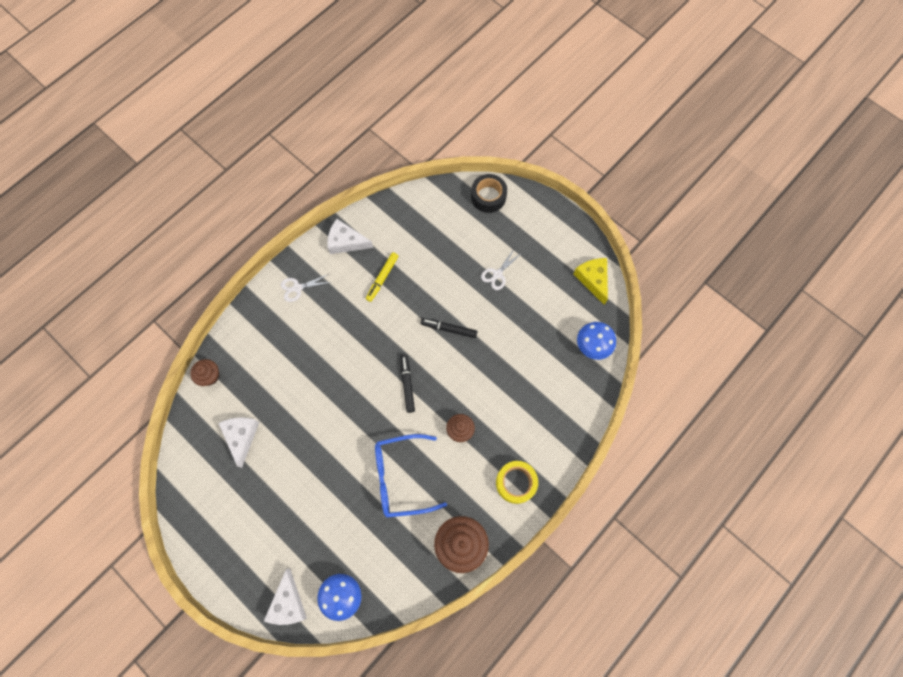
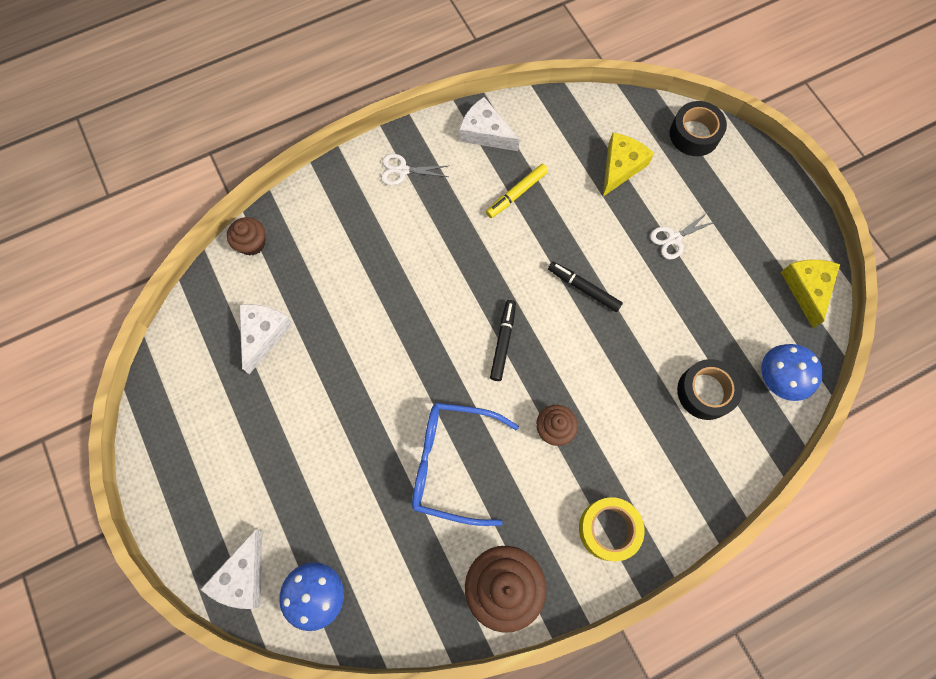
camera: 20 degrees right, 0 degrees up
none -> yellow cheese [603,133,654,196]
none -> black tape [677,359,743,420]

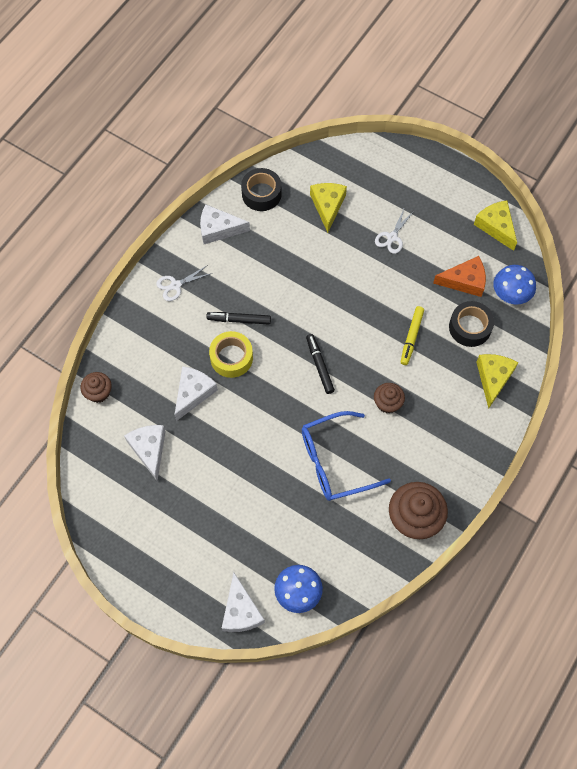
camera: 30 degrees left, 5 degrees down
yellow marker [486,164,548,218] -> yellow marker moved to [401,306,424,365]
black marker [548,262,623,312] -> black marker moved to [206,312,271,324]
yellow tape [579,497,645,561] -> yellow tape moved to [209,331,253,378]
black tape [670,101,727,156] -> black tape moved to [241,168,282,211]
none -> white cheese [175,366,218,421]
none -> orange cheese [433,256,486,297]
none -> yellow cheese [476,354,518,408]

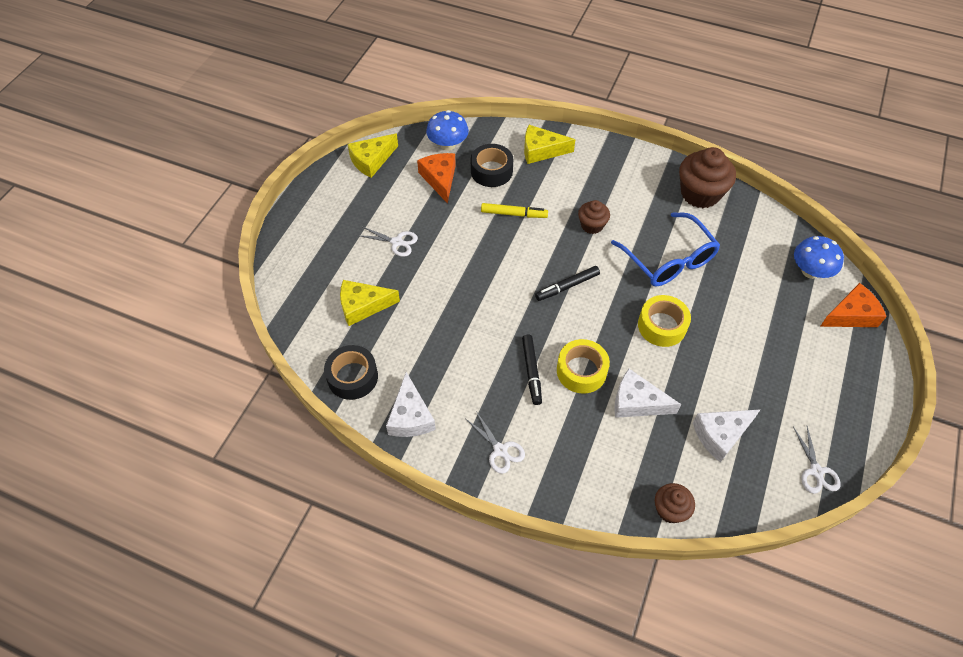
camera: 100 degrees left, 10 degrees down
white cheese [222,572,265,632] -> orange cheese [820,283,887,327]
none -> yellow tape [638,295,691,347]
none -> white scissors [793,426,840,494]

